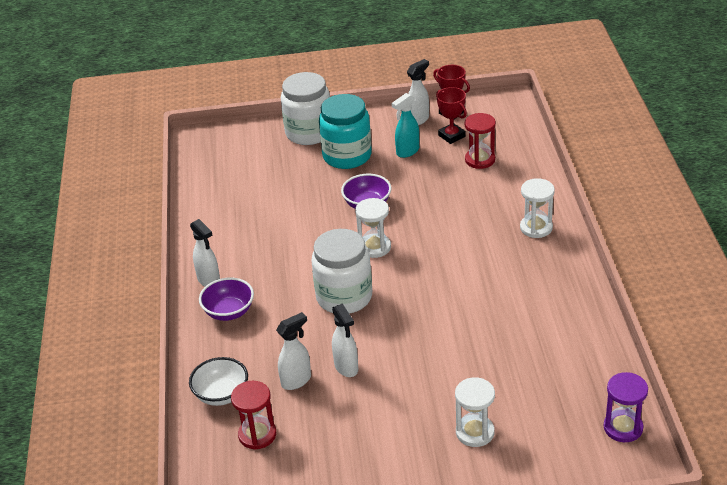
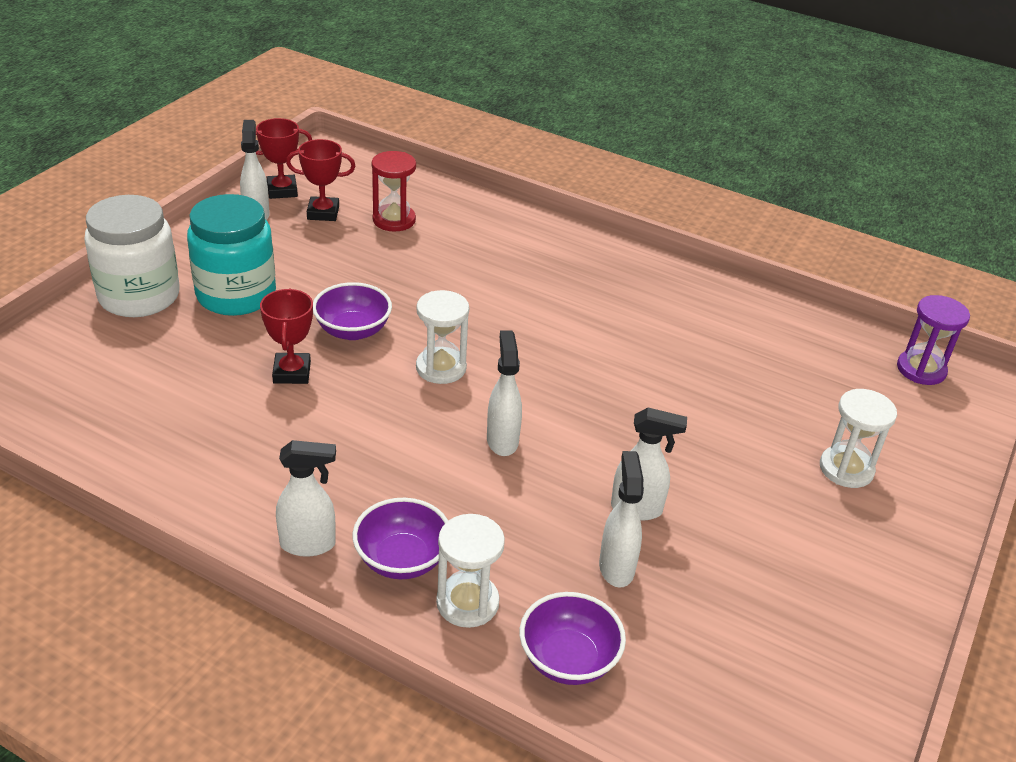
camera: 60 degrees left, 0 degrees up
white bowl [189,357,248,406] -> purple bowl [520,592,626,685]
red hourglass [231,381,276,449] -> none
white jar [311,229,372,314] -> white spray bottle [487,331,522,456]
turquoise spray bottle [392,93,419,158] -> none
white hourglass [520,178,555,238] -> white hourglass moved to [436,514,505,628]
none -> red trophy [260,289,313,384]

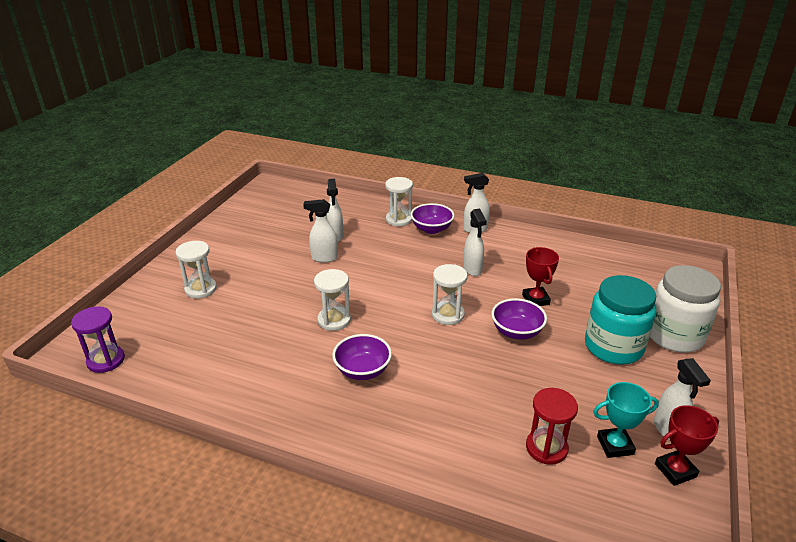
camera: 175 degrees right, 5 degrees down
red trophy [286,139,355,221] -> turquoise trophy [593,382,659,458]
white spray bottle [487,331,522,456] -> white spray bottle moved to [463,209,487,276]
purple bowl [520,592,626,685] -> purple bowl moved to [332,334,392,380]
none -> white hourglass [314,269,351,331]

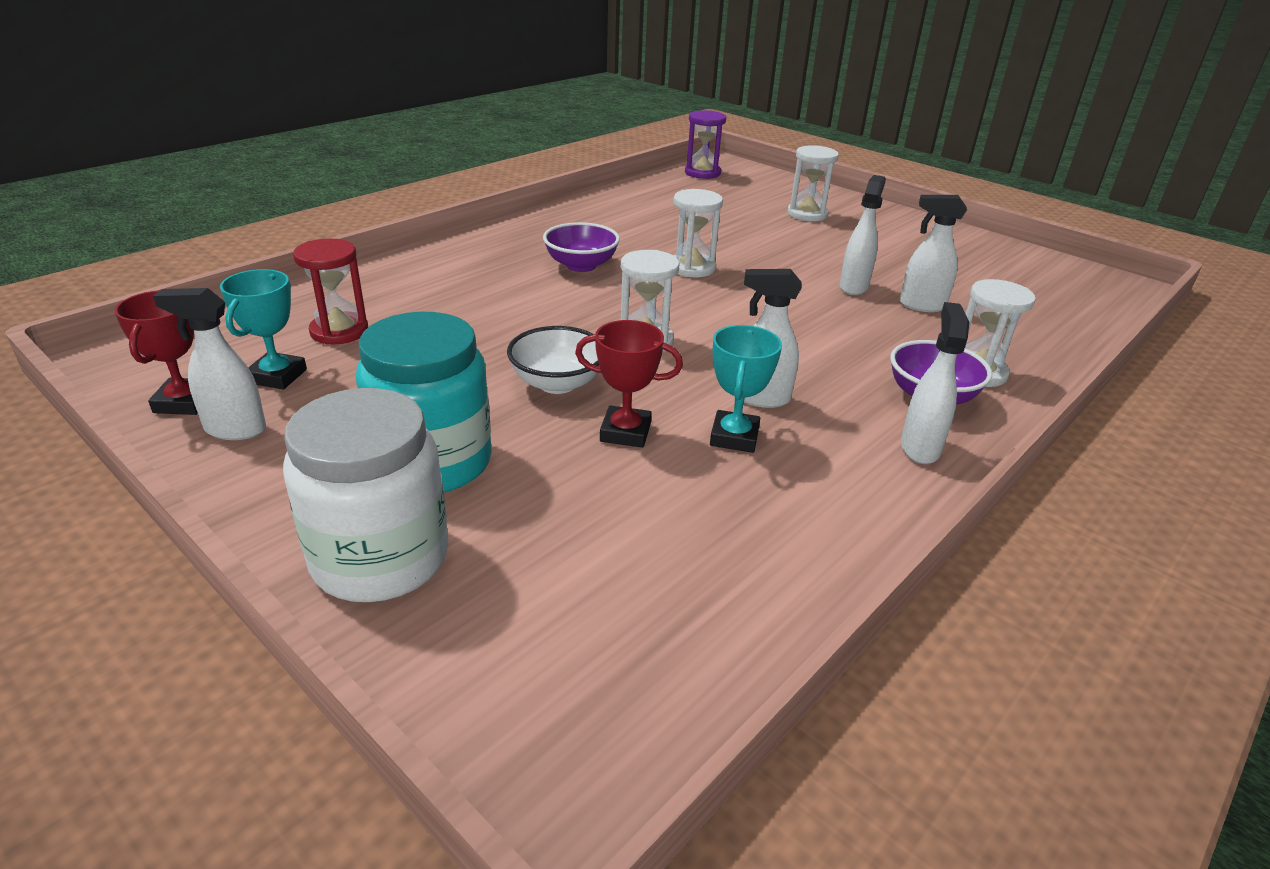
camera: 110 degrees right, 0 degrees up
purple bowl [491,298,547,340] -> white bowl [507,326,599,394]
none -> turquoise trophy [710,325,782,453]

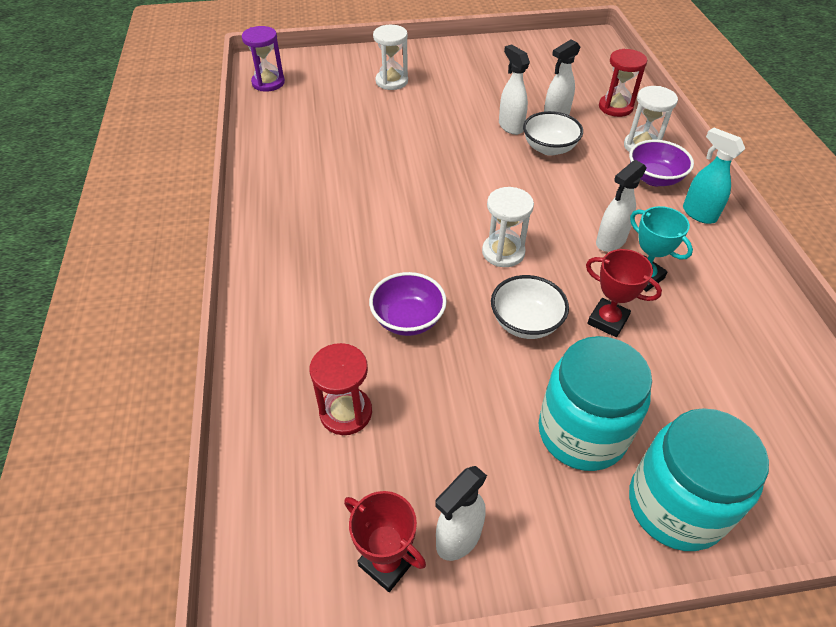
camera: 50 degrees left, 15 degrees up
turquoise trophy [220,269,307,390] -> none
white jar [283,388,448,602] -> turquoise jar [629,408,769,551]
purple bowl [543,222,620,272] -> purple bowl moved to [369,272,447,336]
red trophy [575,320,683,448] -> red trophy turned 75 degrees clockwise [586,249,662,337]
white hourglass [673,189,723,277] -> none
white spray bottle [901,302,969,464] -> turquoise spray bottle [683,128,745,224]
none -> white bowl [523,111,583,156]
none -> red hourglass [599,49,647,117]

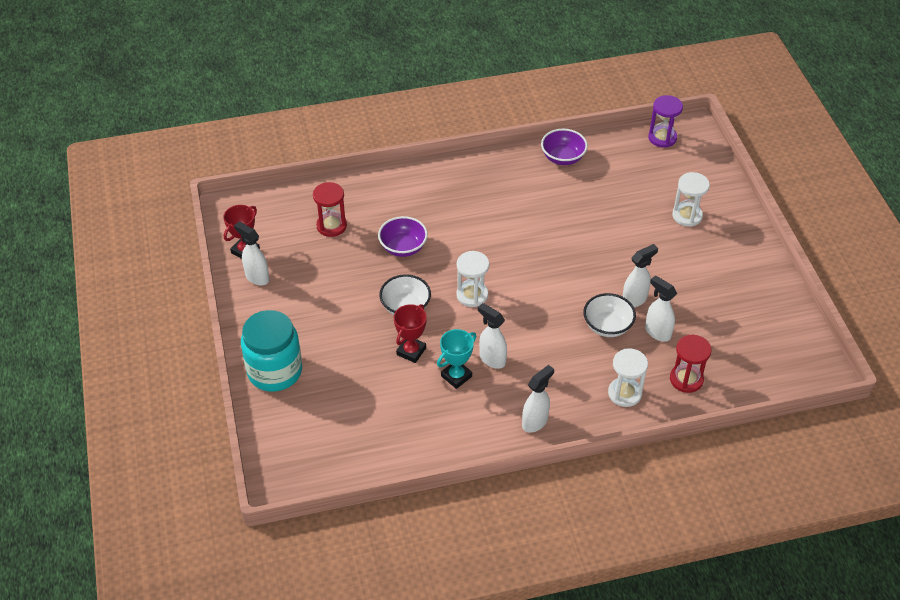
camera: 85 degrees right, 0 degrees up
turquoise jar [539,336,652,471] -> none
purple bowl [629,140,694,186] -> purple bowl moved to [541,129,588,165]
turquoise spray bottle [683,128,745,224] -> white spray bottle [522,365,554,433]

